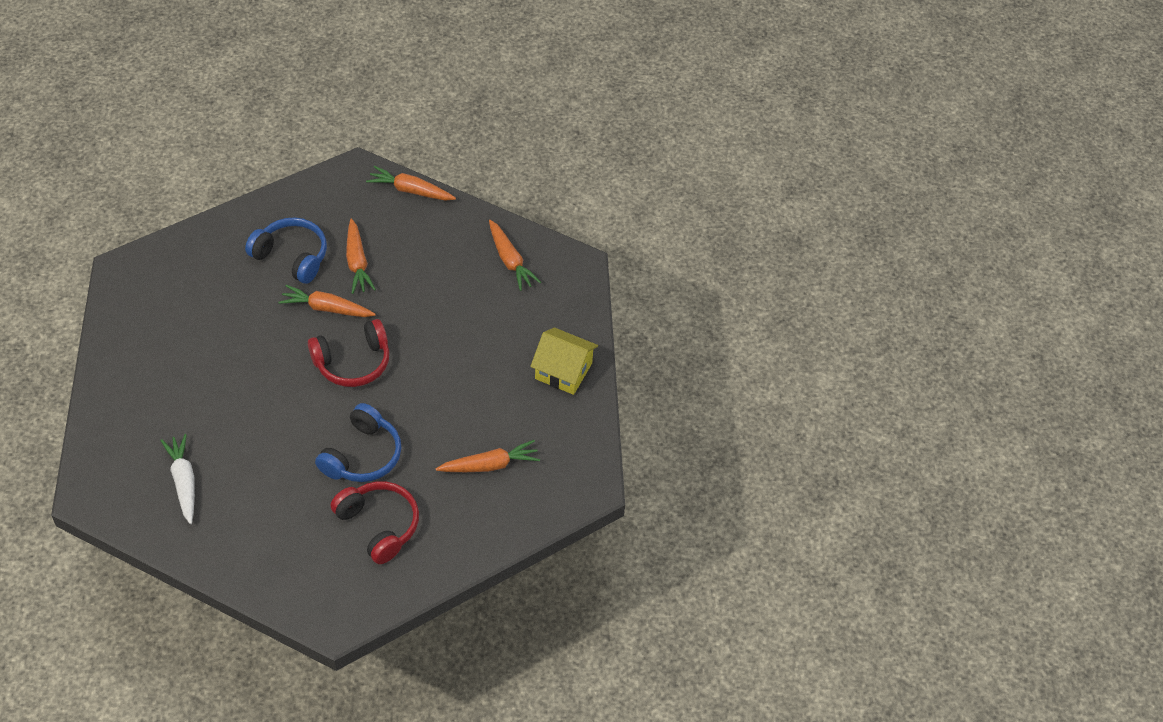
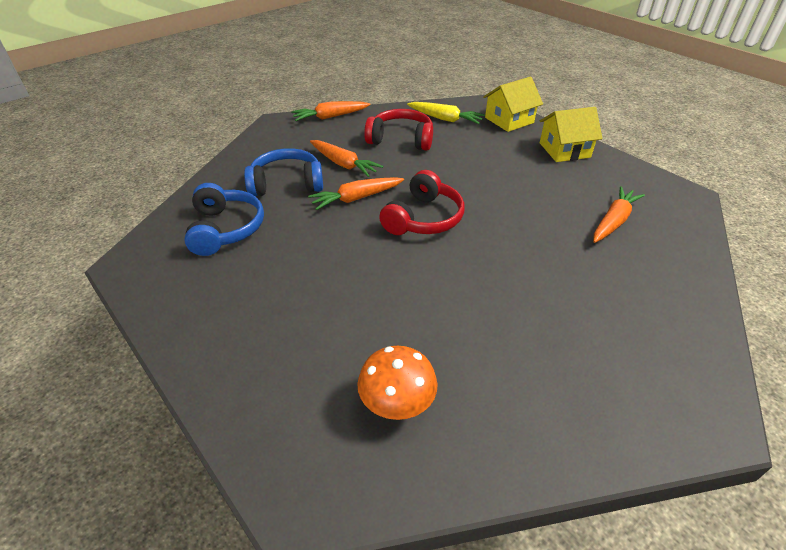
camera: 35 degrees left, 10 degrees down
white carrot [160,434,195,524] -> orange mushroom [357,346,438,420]
blue headphones [315,403,401,482] -> blue headphones moved to [184,183,264,256]
red headphones [331,481,419,564] -> red headphones moved to [364,109,433,151]
orange carrot [489,220,541,291] -> yellow carrot [407,102,485,124]
none -> yellow house [483,76,543,132]

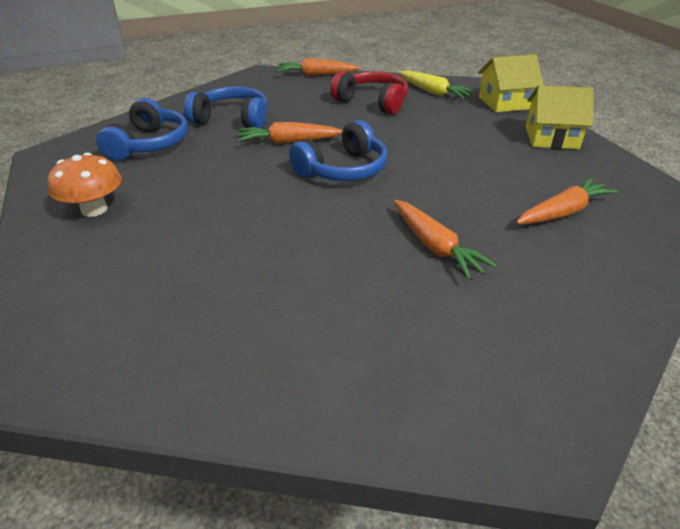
camera: 20 degrees right, 5 degrees down
orange carrot [310,140,383,177] -> orange carrot moved to [394,200,497,280]
orange mushroom [357,346,438,420] -> orange mushroom moved to [47,153,122,217]
red headphones [379,170,465,235] -> blue headphones [289,120,387,181]

